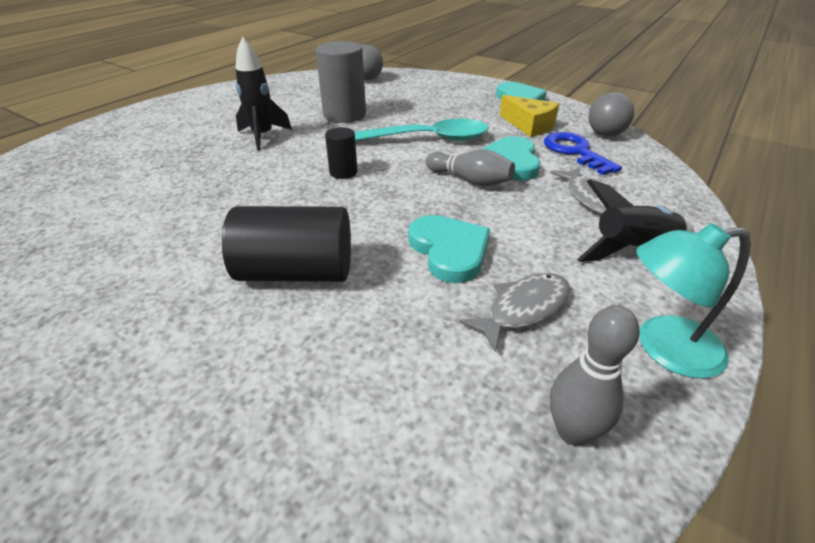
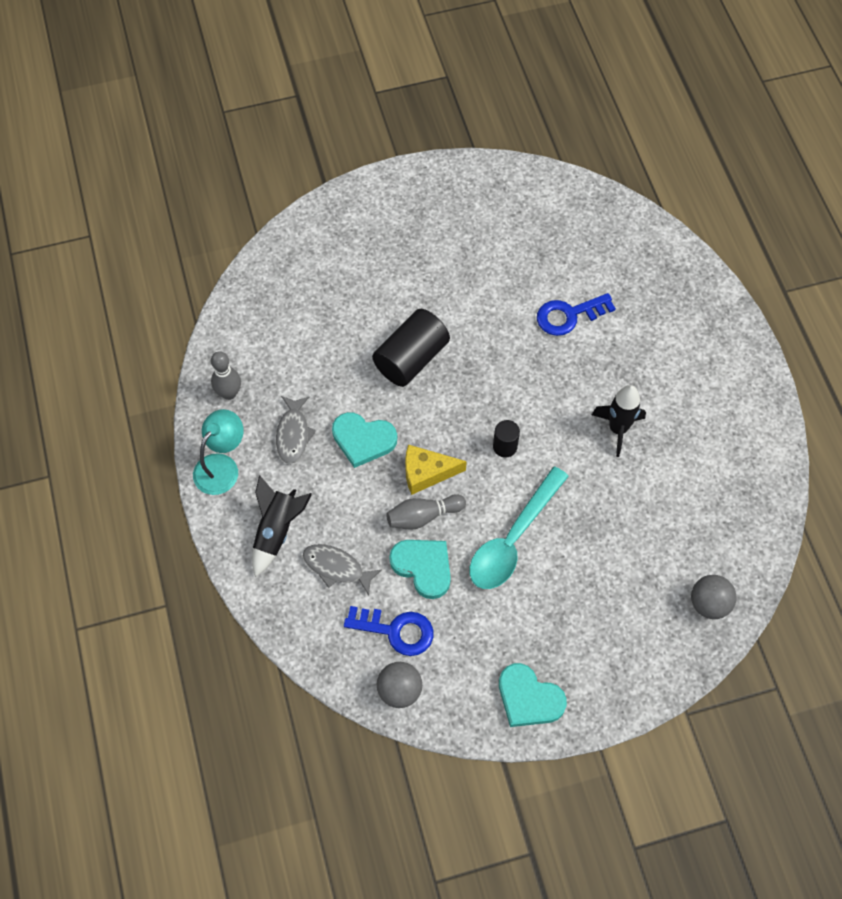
camera: 130 degrees right, 25 degrees up
grey cylinder [316,41,366,123] -> none
yellow cheese [500,95,559,137] -> yellow cheese moved to [405,444,467,495]
none -> blue key [537,293,616,336]

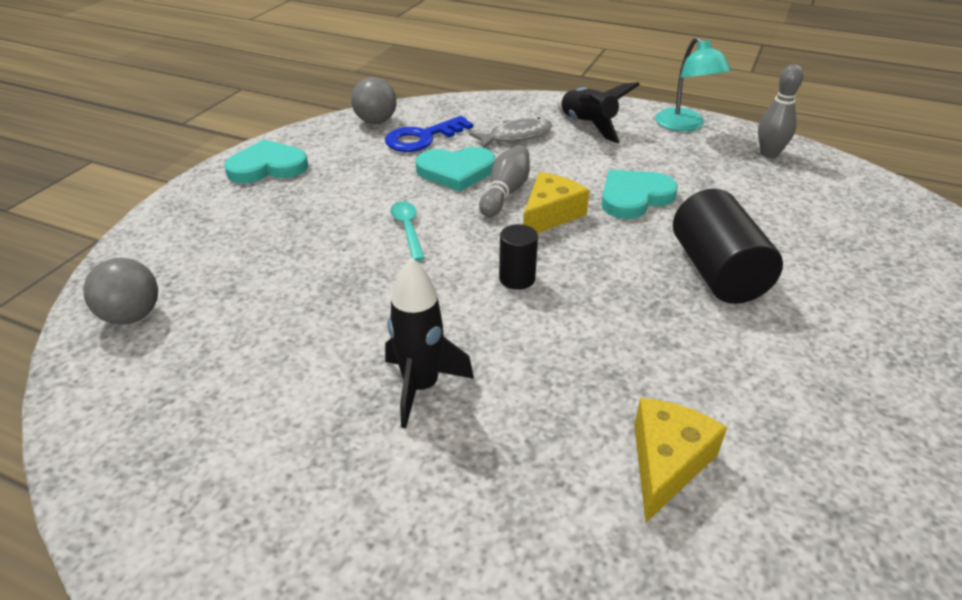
camera: 130 degrees right, 25 degrees down
grey fish [276,396,316,464] -> none
turquoise spoon [469,467,569,589] -> turquoise spoon [390,201,425,261], size x0.48
blue key [537,293,616,336] -> yellow cheese [634,398,727,522]

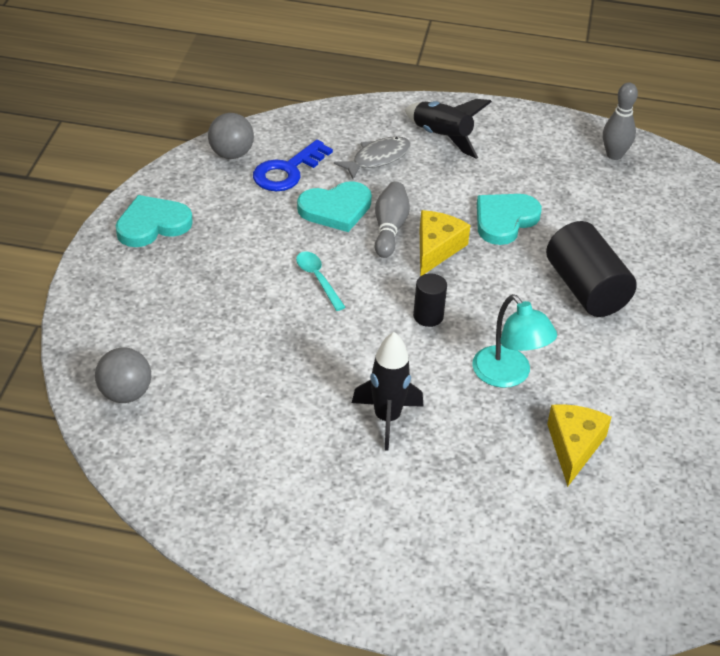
camera: 15 degrees left, 5 degrees up
turquoise lamp [655,37,731,131] -> turquoise lamp moved to [472,294,557,388]

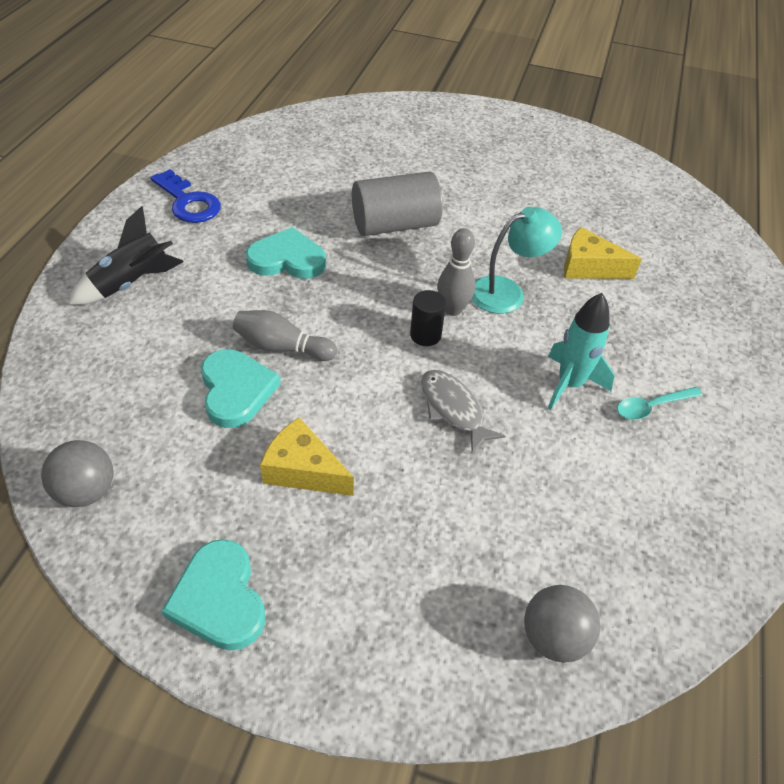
camera: 85 degrees left, 5 degrees up
blue key [253,140,333,191] -> blue key moved to [150,169,221,223]
turquoise spoon [296,251,346,311] -> turquoise spoon moved to [617,387,703,420]
grey fish [334,136,411,179] -> grey fish moved to [421,370,505,454]
black rocket [352,332,424,450] -> turquoise rocket [548,293,614,410]
yellow cheese [420,210,471,276] -> yellow cheese moved to [260,417,354,496]
turquoise heart [477,194,542,245] -> turquoise heart turned 135 degrees clockwise [246,227,326,279]
black cylinder [546,221,637,317] -> grey cylinder [352,171,443,236]
grey bowling pin [603,82,638,160] -> grey bowling pin moved to [437,228,476,316]

